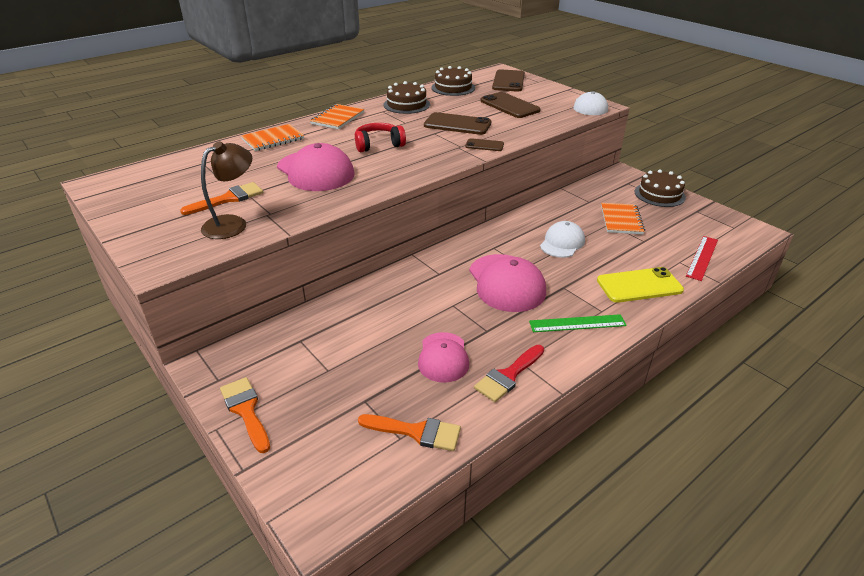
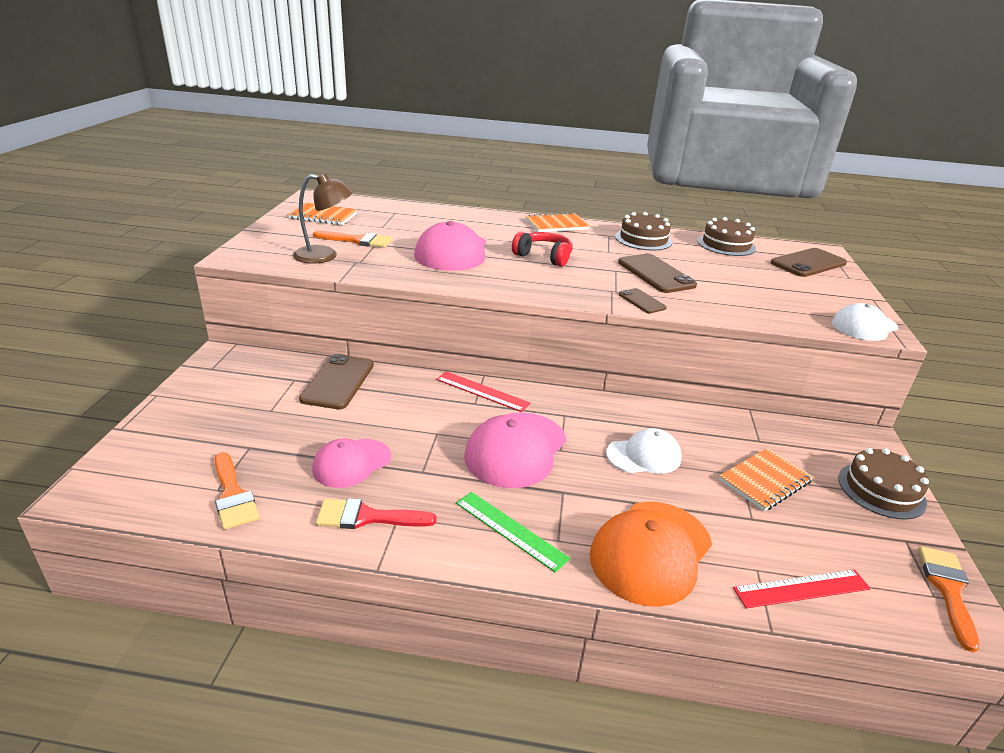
camera: 45 degrees right, 5 degrees down
orange brush [220,377,270,453] -> orange brush moved to [918,546,980,652]
orange notebook [241,124,304,151] -> orange notebook moved to [288,203,357,225]
brown phone [480,92,541,118] -> brown phone moved to [299,354,374,409]
yellow phone [597,267,684,303] -> orange cap [590,502,712,607]
none -> red ruler [436,371,531,412]

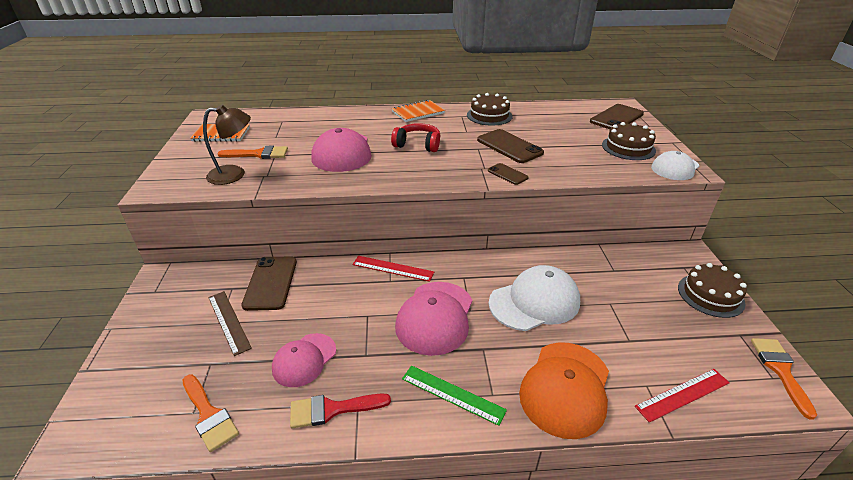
camera: 10 degrees left, 5 degrees up
white cap [606,428,682,474] -> white cap [489,265,580,331], size x1.56
brown cake [697,217,756,256] -> brown cake moved to [602,122,656,160]
orange notebook [719,448,813,511] -> none
none -> brown ruler [208,291,252,356]

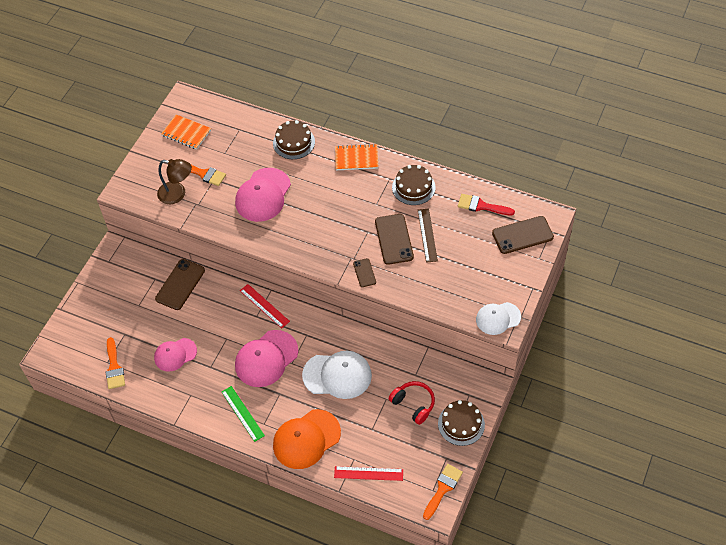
camera: 30 degrees right, 20 degrees up
brown ruler [208,291,252,356] -> brown ruler moved to [418,209,438,263]
red brush [290,393,391,429] -> red brush moved to [458,194,515,216]
red headphones [391,123,440,152] -> red headphones moved to [389,381,435,425]
brown cake [602,122,656,160] -> brown cake moved to [273,120,315,159]

